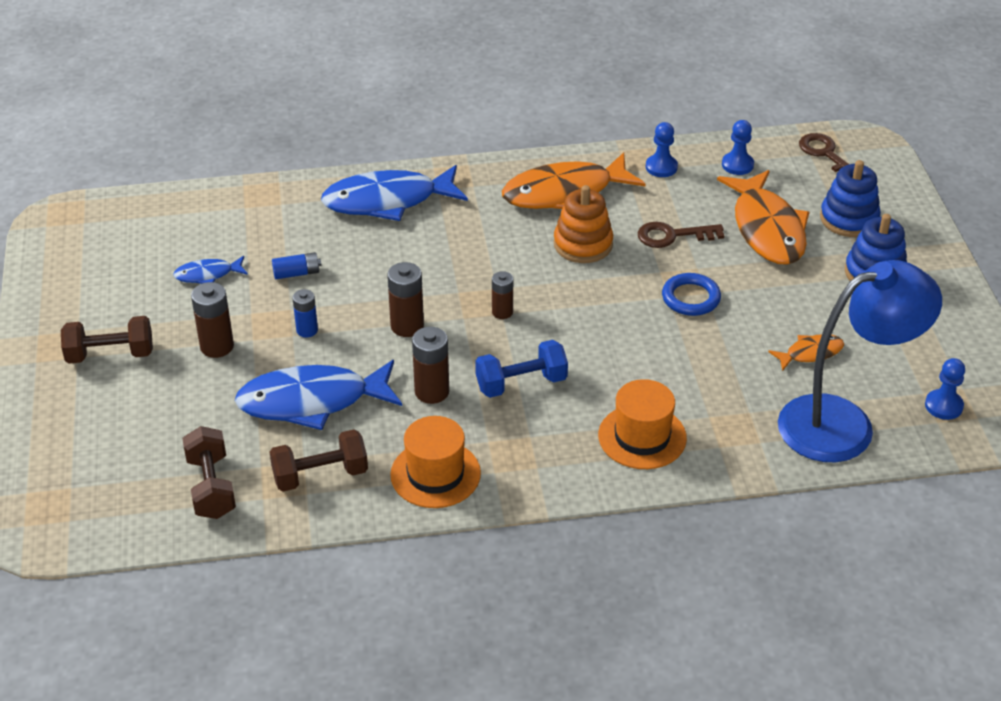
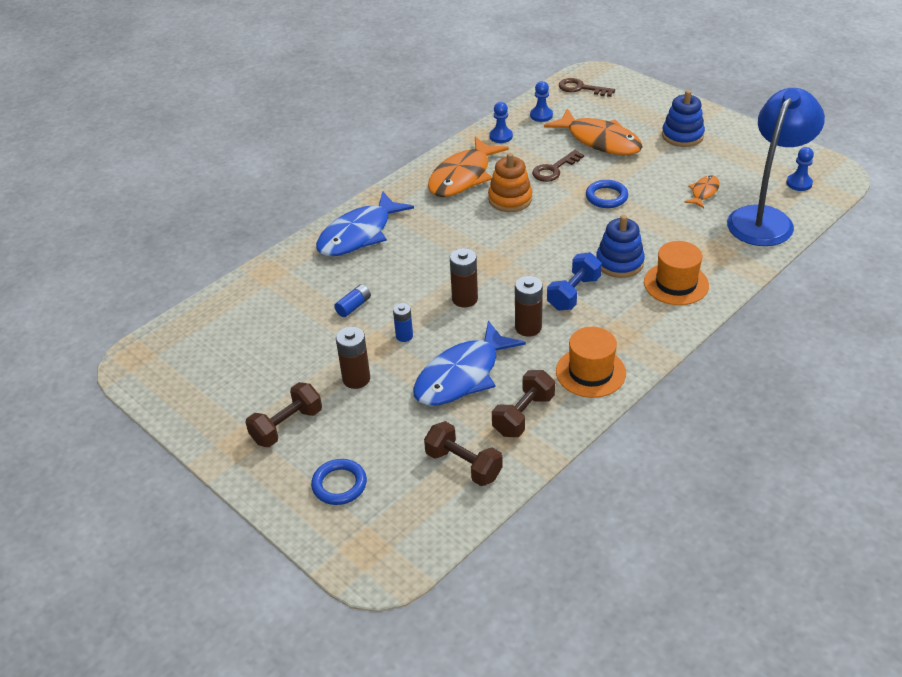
camera: 35 degrees left, 0 degrees up
blue fish [173,256,248,284] -> none
brown battery [492,271,513,319] -> none
blue stacking toy [820,160,881,237] -> blue stacking toy moved to [596,215,645,278]
none -> blue ring [311,459,367,505]

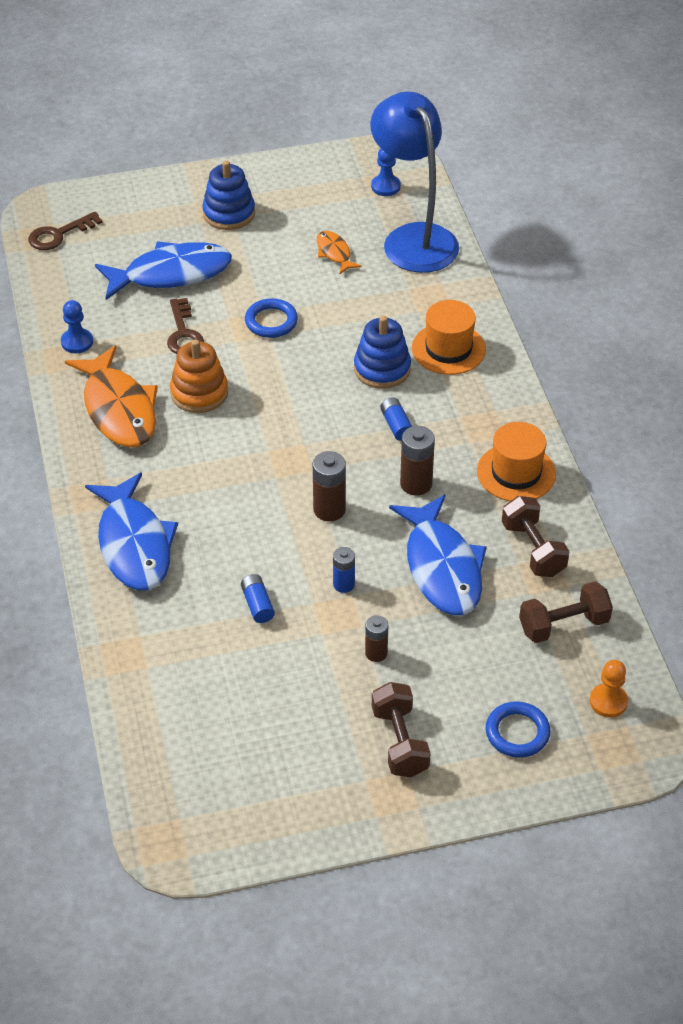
camera: 60 degrees left, 5 degrees up
brown battery [336,327,370,389] -> brown battery [365,615,388,662], size x0.65
blue pawn [530,81,553,122] -> none
orange fish [544,108,643,155] -> blue fish [95,241,232,300]
blue dumbbell [547,252,602,311] -> blue battery [380,397,412,441]
none -> orange pawn [590,660,628,718]

